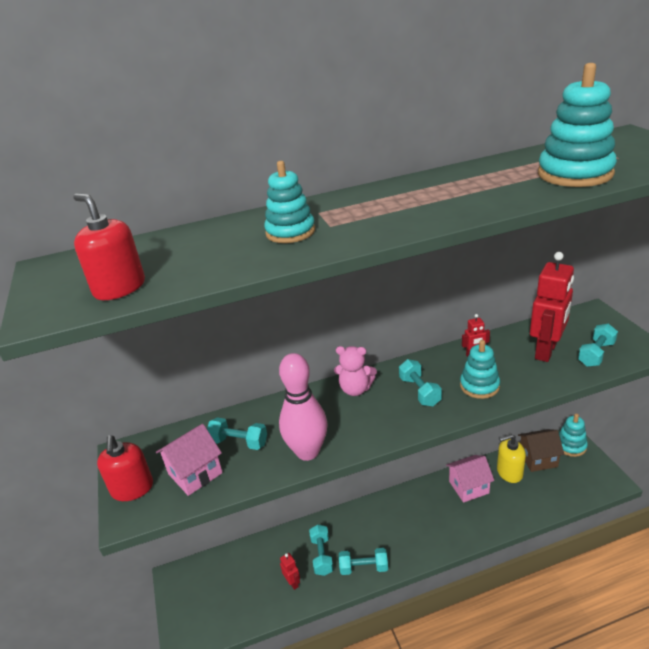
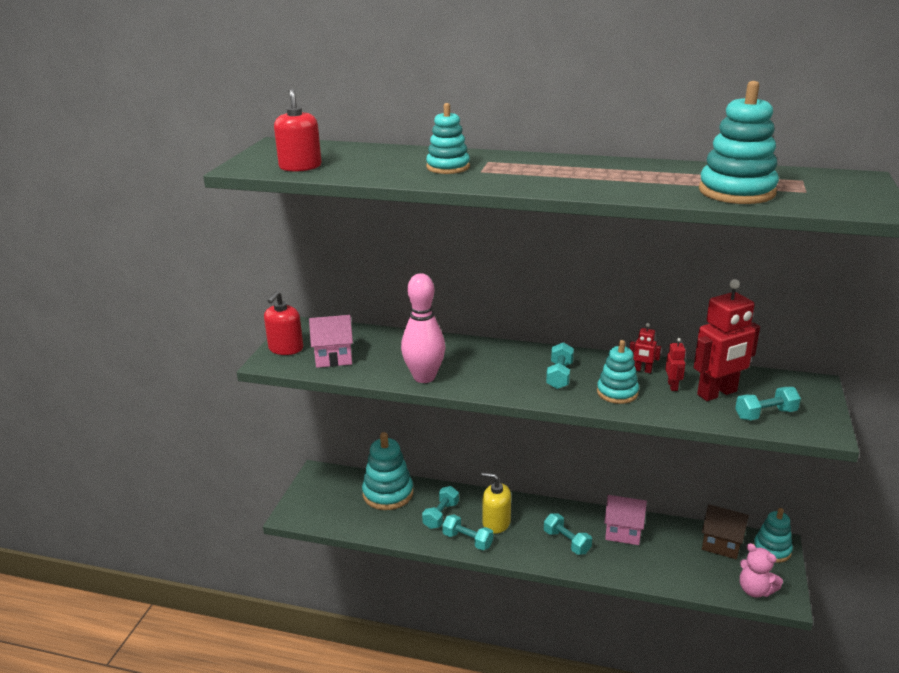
camera: 30 degrees right, 5 degrees down
turquoise dumbbell [207,418,267,450] -> turquoise dumbbell moved to [544,513,592,555]
red robot [280,553,300,590] -> red robot moved to [665,338,686,391]
pink teddy bear [334,346,377,396] -> pink teddy bear moved to [740,543,783,597]
yellow soap dispenser [497,434,526,483] -> yellow soap dispenser moved to [481,473,511,534]
none -> turquoise stacking toy [362,432,413,510]

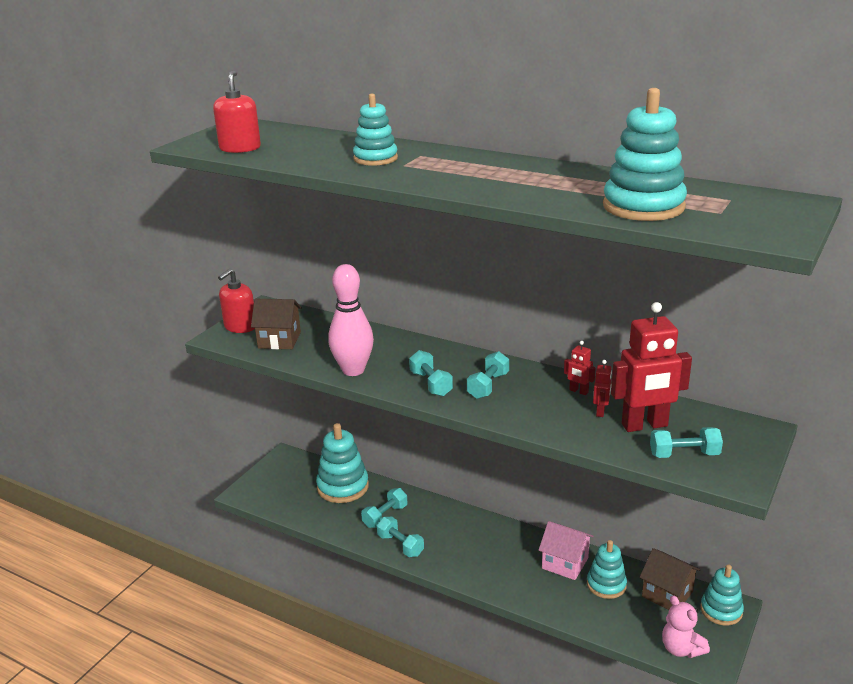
camera: 15 degrees right, 0 degrees up
pink house [309,315,353,368] -> brown house [251,299,302,349]
yellow soap dispenser [481,473,511,534] -> none
turquoise dumbbell [544,513,592,555] -> turquoise dumbbell moved to [409,350,453,397]
turquoise stacking toy [597,340,639,404] -> turquoise stacking toy moved to [587,540,627,599]

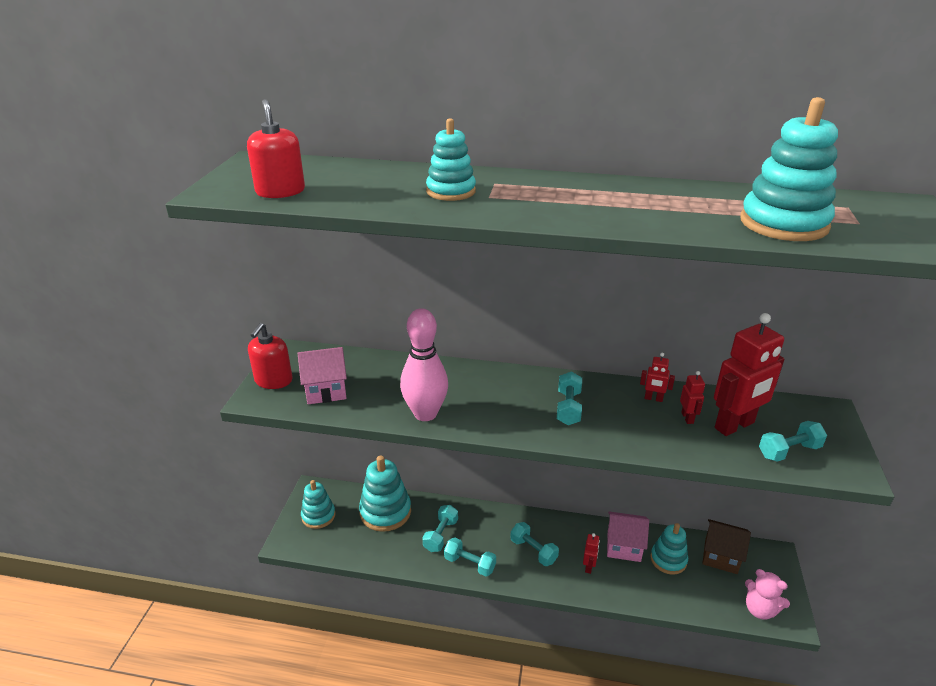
camera: 20 degrees left, 5 degrees up
brown house [251,299,302,349] -> pink house [298,347,347,404]
turquoise dumbbell [409,350,453,397] -> turquoise dumbbell moved to [510,522,559,566]
turquoise stacking toy [701,564,744,626] -> turquoise stacking toy moved to [301,480,335,529]
none -> red robot [583,533,600,574]

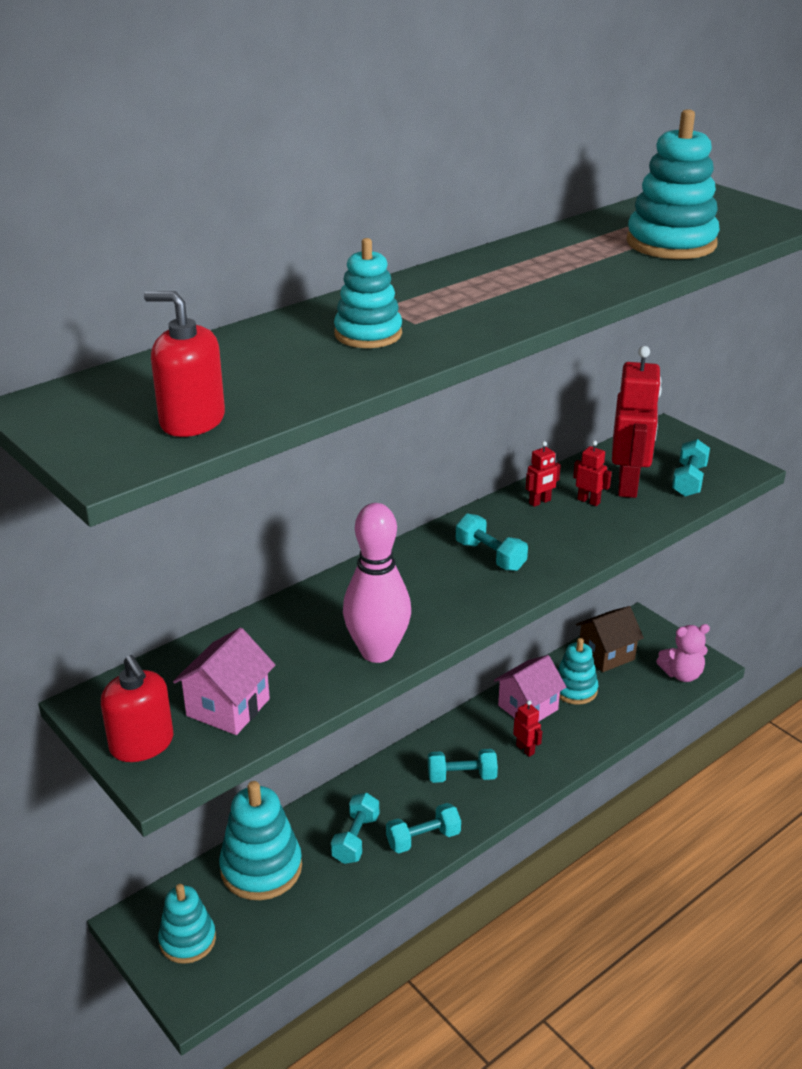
camera: 50 degrees left, 0 degrees up
turquoise dumbbell [422,505,458,552] -> turquoise dumbbell turned 45 degrees clockwise [331,793,379,864]

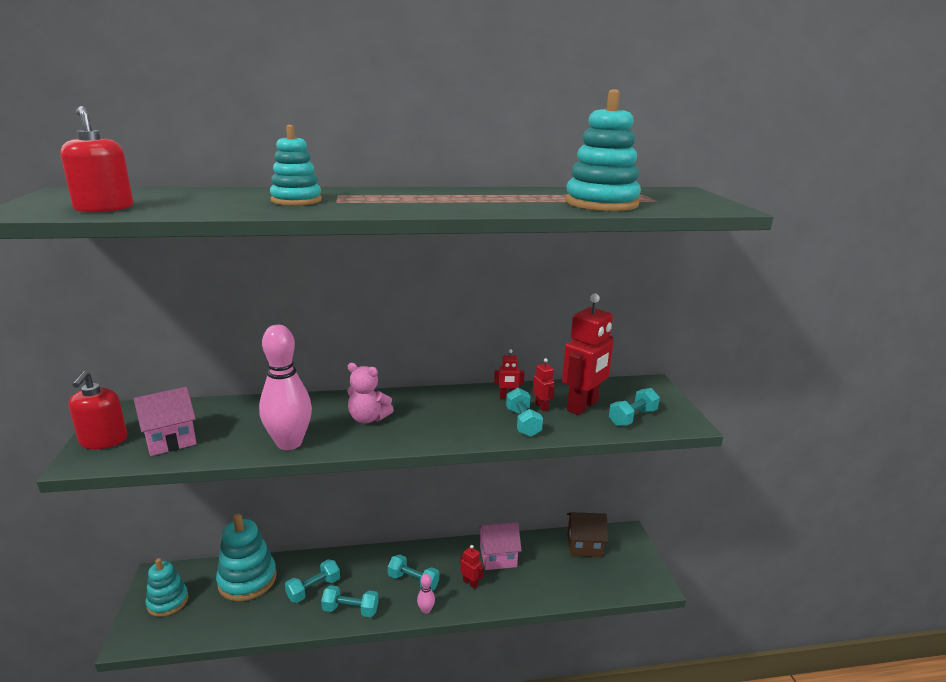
camera: 30 degrees right, 10 degrees down
turquoise dumbbell [456,513,528,571] -> turquoise dumbbell moved to [506,388,543,437]
red robot [513,700,542,757] -> red robot turned 45 degrees counterclockwise [460,545,484,589]
turquoise stacking toy [558,638,598,705] -> none
pink teddy bear [656,624,710,682] -> pink teddy bear moved to [347,363,394,424]
none -> pink bowling pin [417,574,435,614]

